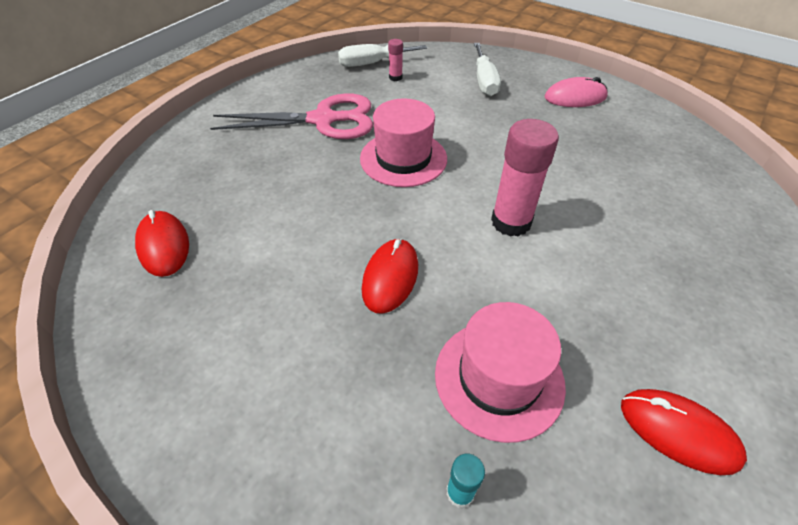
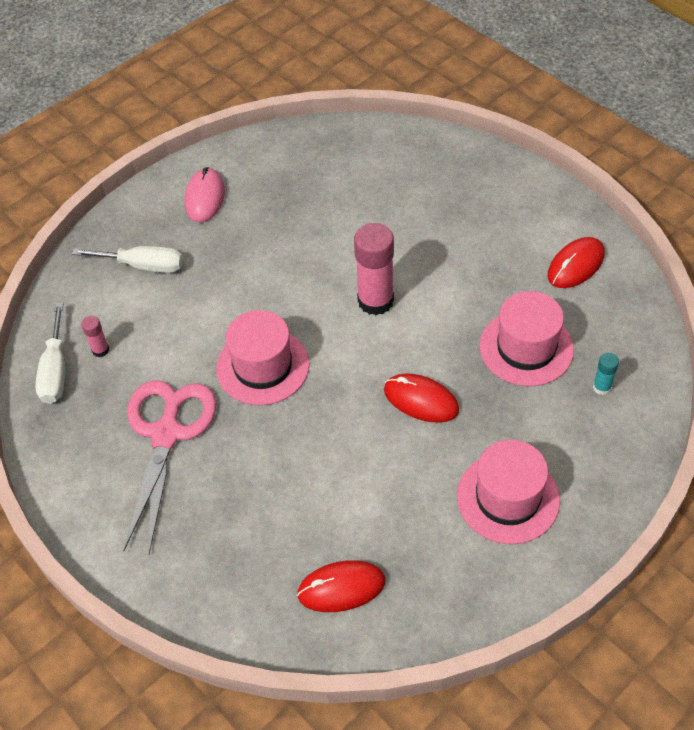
camera: 75 degrees left, 5 degrees up
none -> pink hat [457,440,560,544]

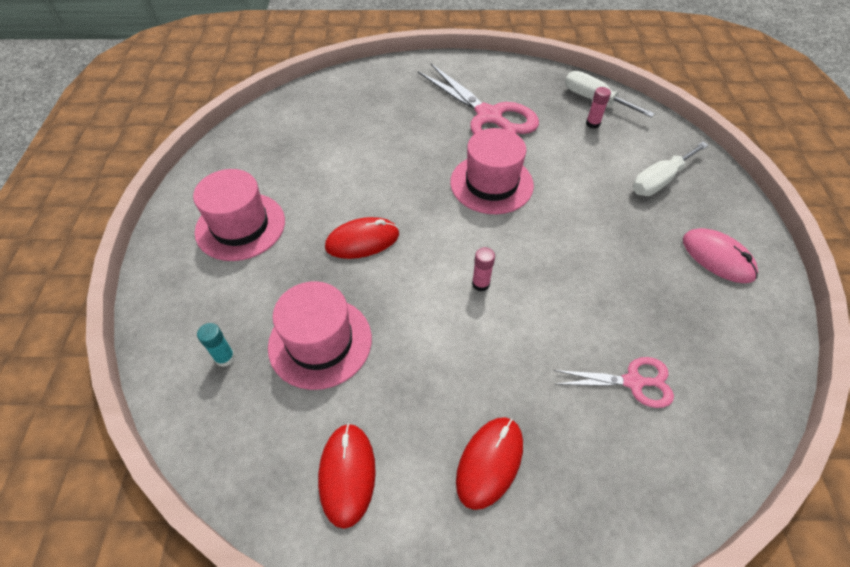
camera: 130 degrees right, 0 degrees up
red mouse [297,560,385,612] -> red mouse moved to [456,417,523,510]
pink glue stick [354,223,394,315] -> pink glue stick [472,247,495,292], size x0.47
none -> pink scissors [554,357,674,408]

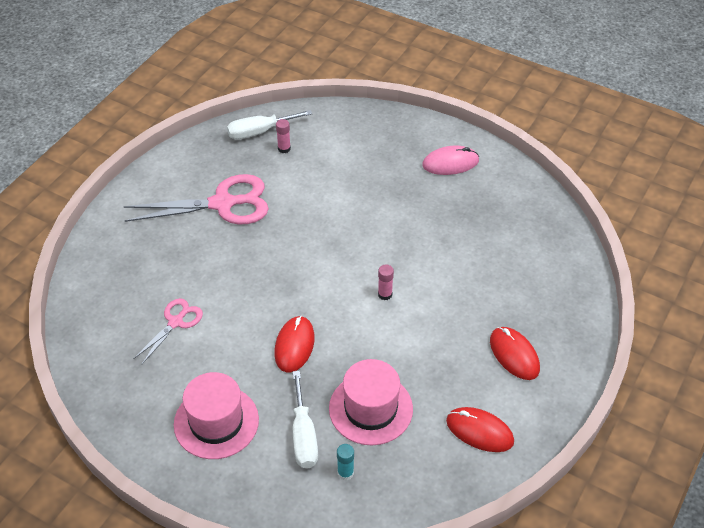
camera: 60 degrees left, 5 degrees down
pink hat [450,128,534,214] -> none
pink scissors [554,357,674,408] -> pink scissors moved to [133,298,203,364]
white screwdriver [633,142,709,196] -> white screwdriver moved to [293,371,318,468]

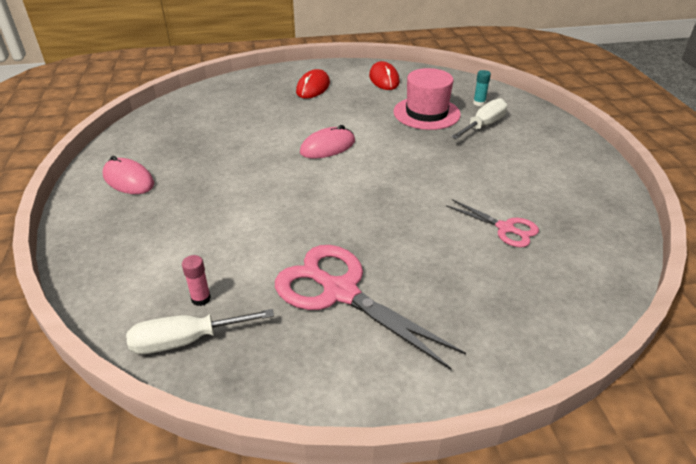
camera: 130 degrees left, 10 degrees down
pink scissors [133,298,203,364] -> pink scissors turned 135 degrees counterclockwise [446,199,539,247]
pink hat [174,372,259,459] -> none
white screwdriver [227,110,312,139] -> white screwdriver turned 135 degrees clockwise [126,309,274,354]
red mouse [274,315,315,372] -> none
pink glue stick [378,265,394,300] -> pink mouse [300,125,355,159]

